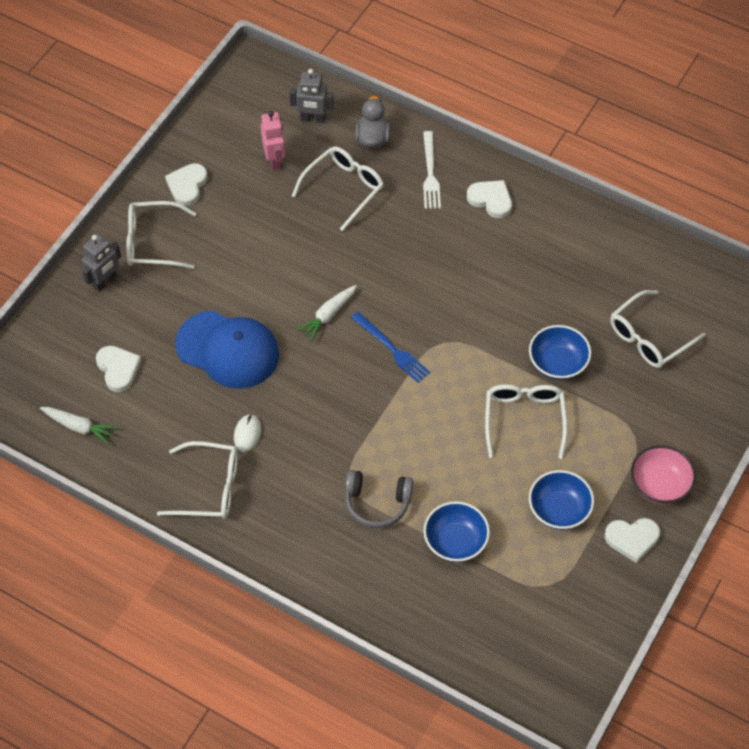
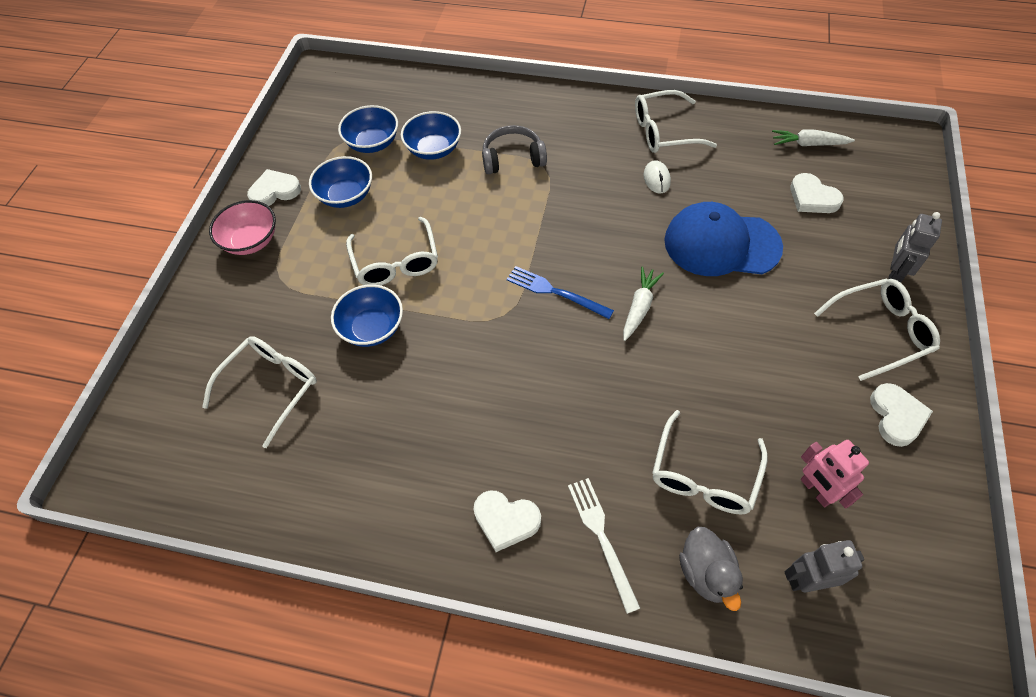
camera: 165 degrees right, 0 degrees up
none -> blue bowl [338,105,398,153]

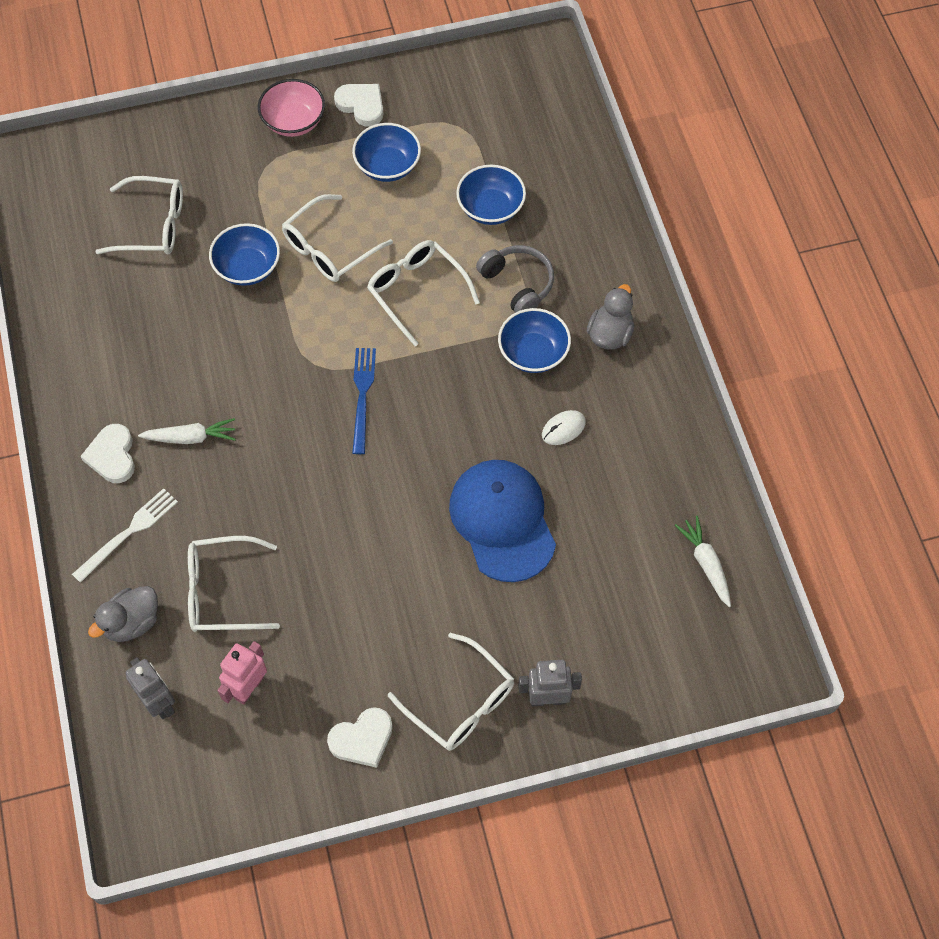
camera: 60 degrees right, 5 degrees up
blue bowl [338,105,398,153] -> blue bowl moved to [498,308,571,373]
white carrot [623,266,664,341] -> white carrot moved to [138,418,236,444]
white glasses [635,90,717,153] -> white glasses moved to [367,240,480,346]
white heart [790,173,844,213] -> none
none -> grey duck [587,284,634,350]

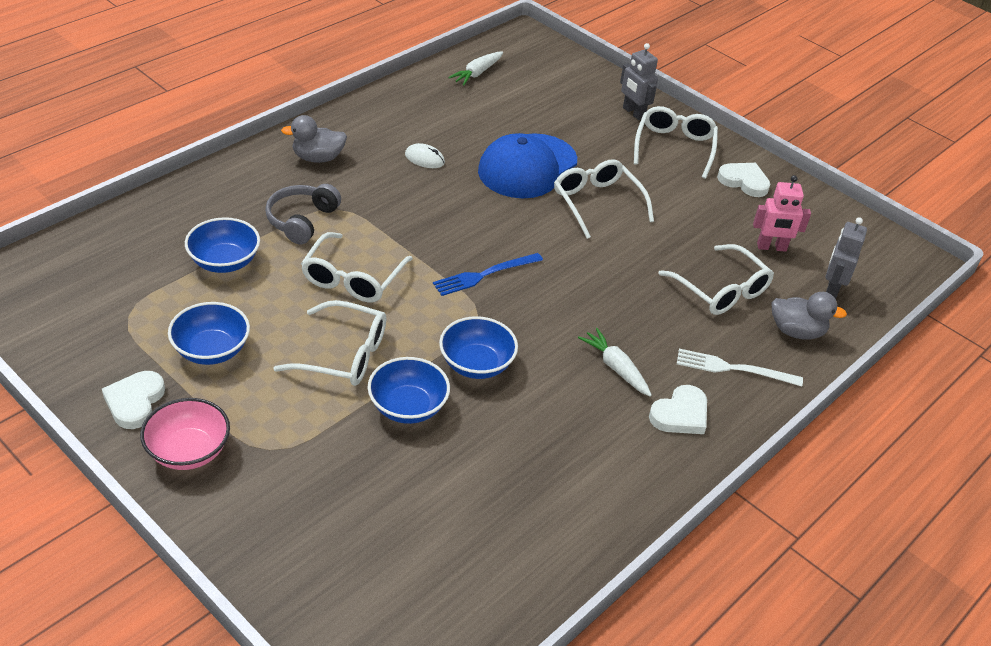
camera: 125 degrees left, 20 degrees down
white glasses [95,176,183,254] -> white glasses moved to [554,159,654,239]
blue bowl [498,308,571,373] -> blue bowl moved to [439,316,518,379]

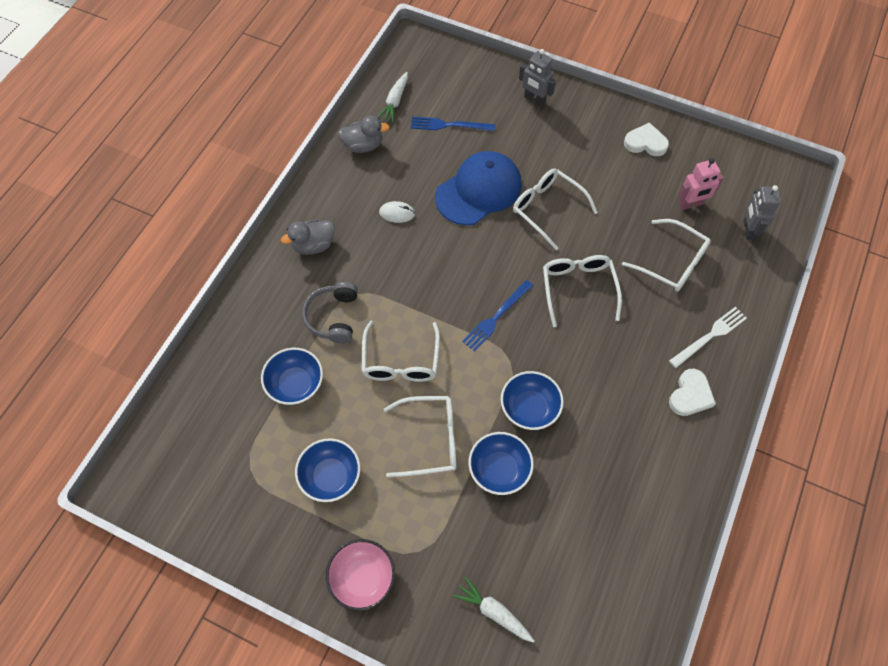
camera: 15 degrees left, 20 degrees up
white heart [102,371,165,429] -> none
blue cap [478,133,577,198] -> blue cap turned 150 degrees counterclockwise [435,151,522,225]
white carrot [578,328,652,397] -> white carrot moved to [453,577,534,643]
white glasses [634,106,718,179] -> white glasses moved to [543,255,622,327]
white fork [677,349,803,387] -> white fork turned 150 degrees clockwise [669,307,747,368]
grey duck [772,292,847,340] -> grey duck moved to [338,116,390,153]
none -> blue fork [411,117,495,131]

